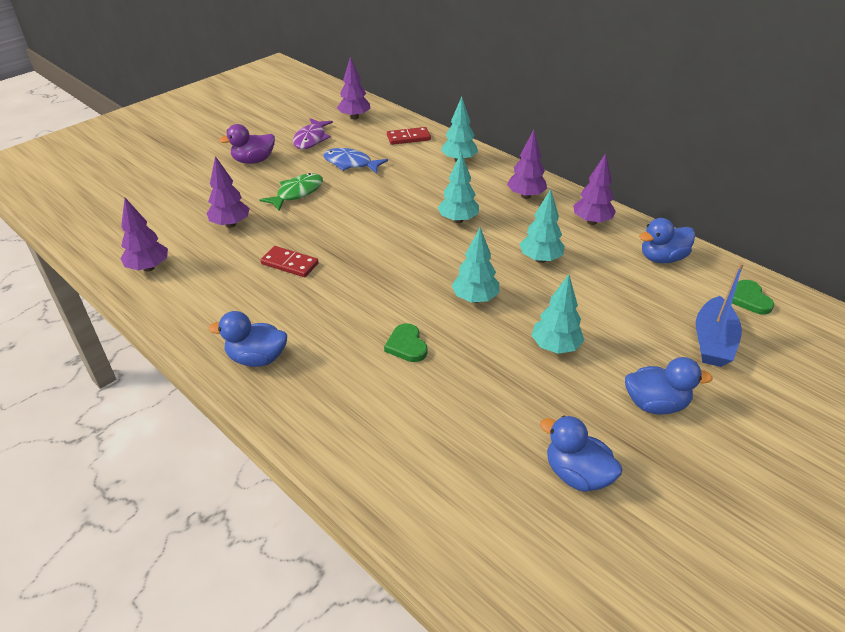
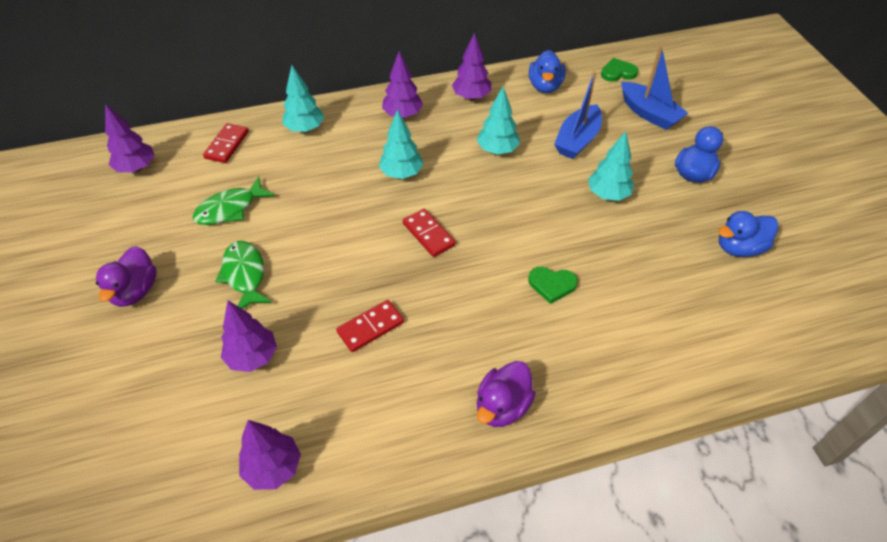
camera: 60 degrees left, 10 degrees up
blue duck [208,311,287,367] -> purple duck [477,361,536,427]
purple fish [293,118,333,149] -> none
blue fish [323,148,388,174] -> green fish [192,176,275,225]
turquoise tree [452,228,499,303] -> none
green heart [732,280,774,315] -> green heart turned 150 degrees clockwise [601,58,638,82]
none -> red domino [403,209,456,257]
none -> blue boat [554,71,602,159]

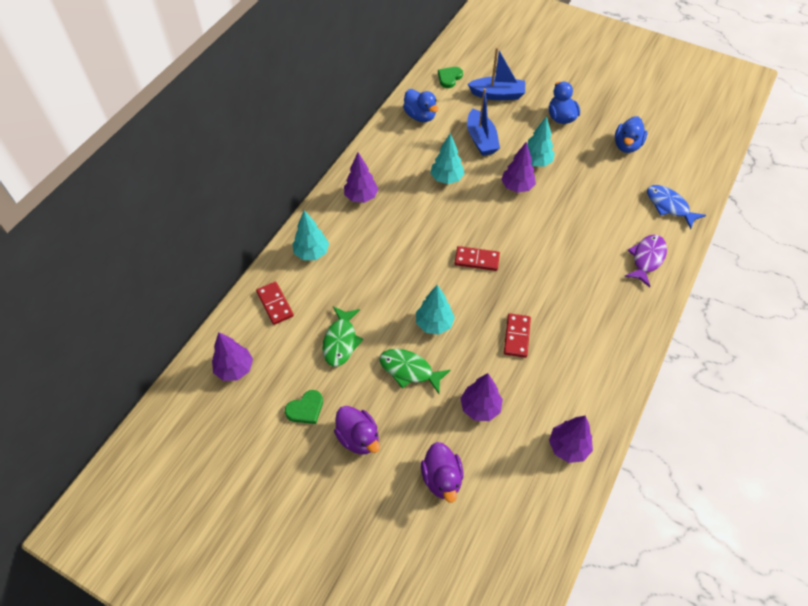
camera: 45 degrees left, 5 degrees up
turquoise tree [379,109,423,179] -> turquoise tree moved to [416,285,455,335]
purple tree [452,33,491,100] -> purple tree moved to [501,142,536,193]
purple duck [477,361,536,427] -> purple duck moved to [421,442,464,503]
green heart [528,267,578,304] -> green heart moved to [285,390,323,424]
none -> purple fish [624,235,667,287]
none -> blue fish [647,185,706,229]

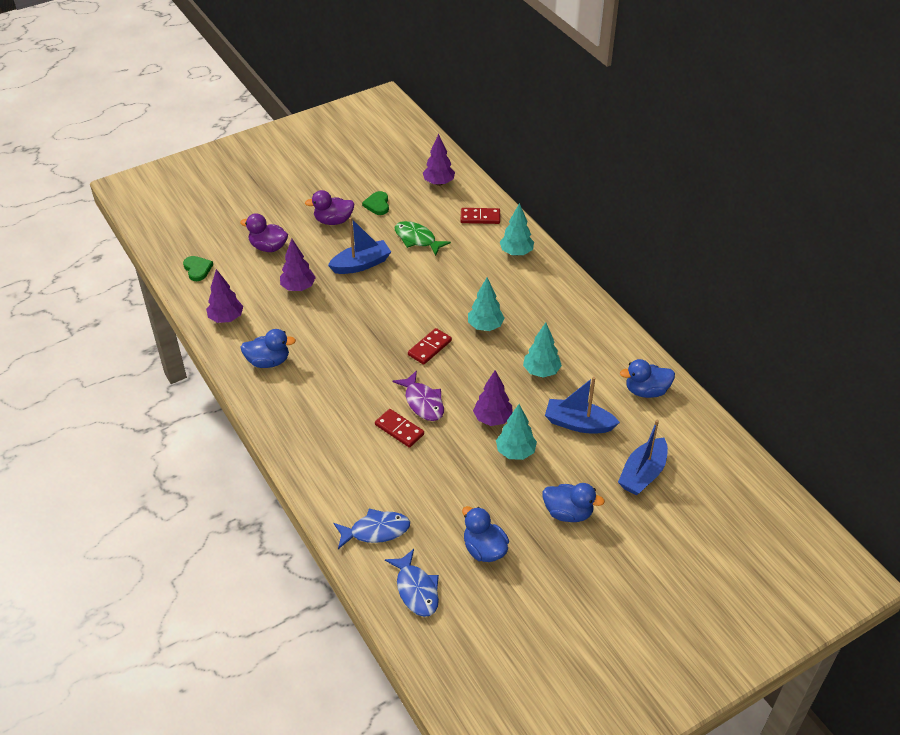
camera: 120 degrees right, 10 degrees down
purple tree [344,153,378,203] -> none
green fish [379,349,450,394] -> blue boat [328,217,391,274]
turquoise tree [416,285,455,335] -> turquoise tree moved to [468,277,505,331]
green heart [438,67,463,88] -> green heart moved to [183,256,213,281]
red domino [504,313,531,358] -> red domino moved to [375,409,424,448]
purple fish [624,235,667,287] -> purple fish moved to [393,370,444,421]
none -> blue duck [240,329,296,368]
none -> blue fish [385,549,439,617]

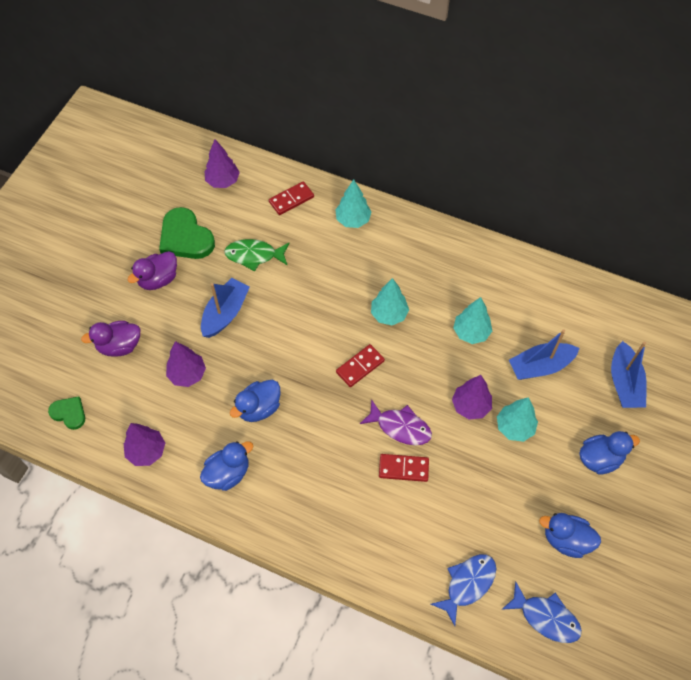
camera: 35 degrees left, 15 degrees up
green heart [362,191,389,215] -> green heart [159,207,215,259], size x1.79
red domino [408,328,452,365] -> red domino turned 45 degrees clockwise [336,344,385,387]
blue duck [620,359,675,398] -> blue duck moved to [230,380,280,422]

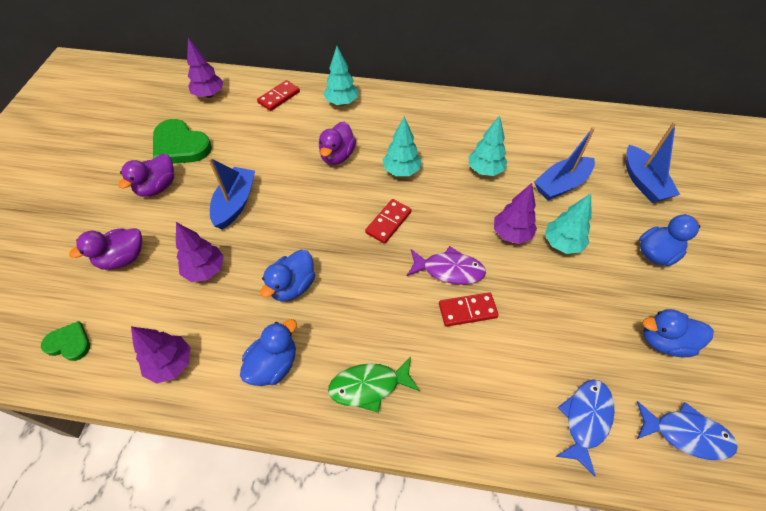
camera: 15 degrees left, 5 degrees down
green fish [224,239,290,271] -> green fish moved to [328,356,420,413]
none -> purple duck [319,122,356,165]

